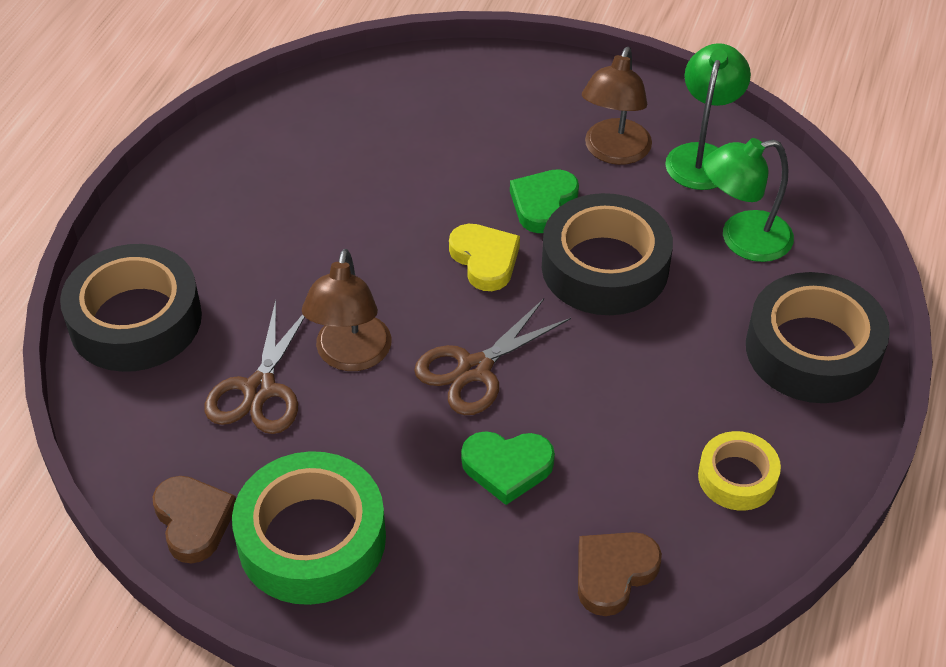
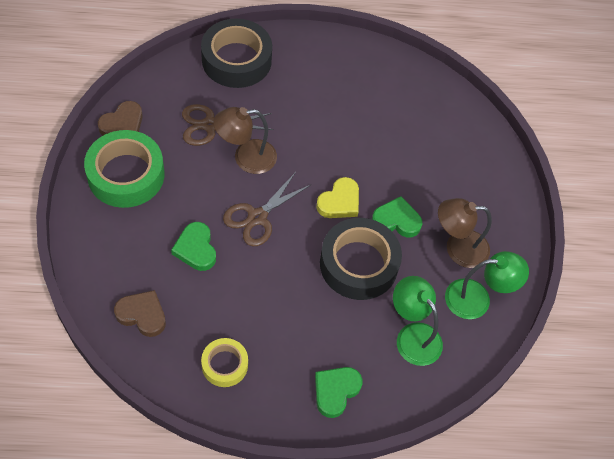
camera: 65 degrees right, 10 degrees up
brown scissors [414,299,571,415] -> brown scissors turned 75 degrees counterclockwise [223,172,312,246]
black tape [746,272,890,403] -> green heart [315,367,363,418]

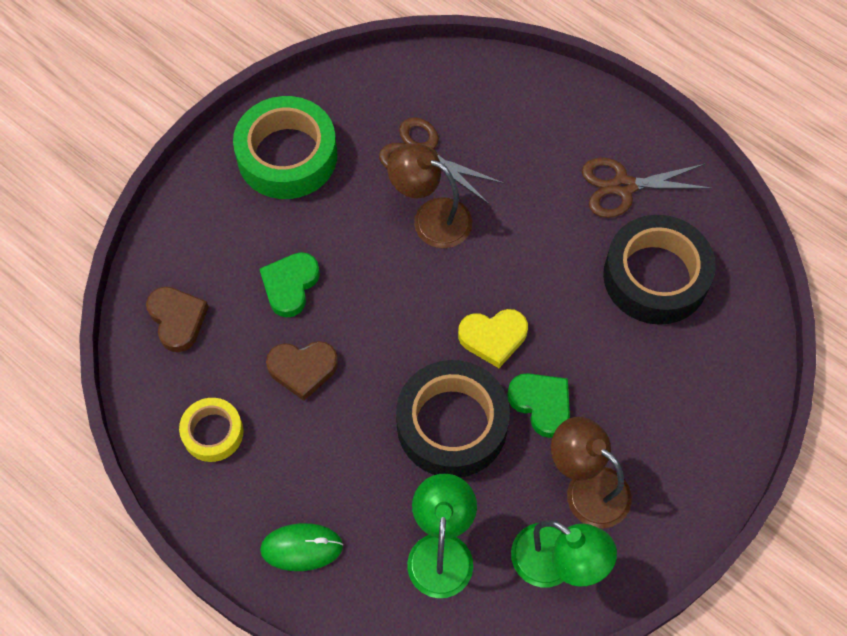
camera: 45 degrees right, 5 degrees up
brown heart [98,101,143,136] -> brown heart moved to [266,341,338,401]
black tape [201,19,272,88] -> black tape moved to [603,215,716,325]
brown scissors [223,172,312,246] -> brown scissors moved to [582,157,712,218]
green heart [315,367,363,418] -> green mouse [260,523,343,571]

